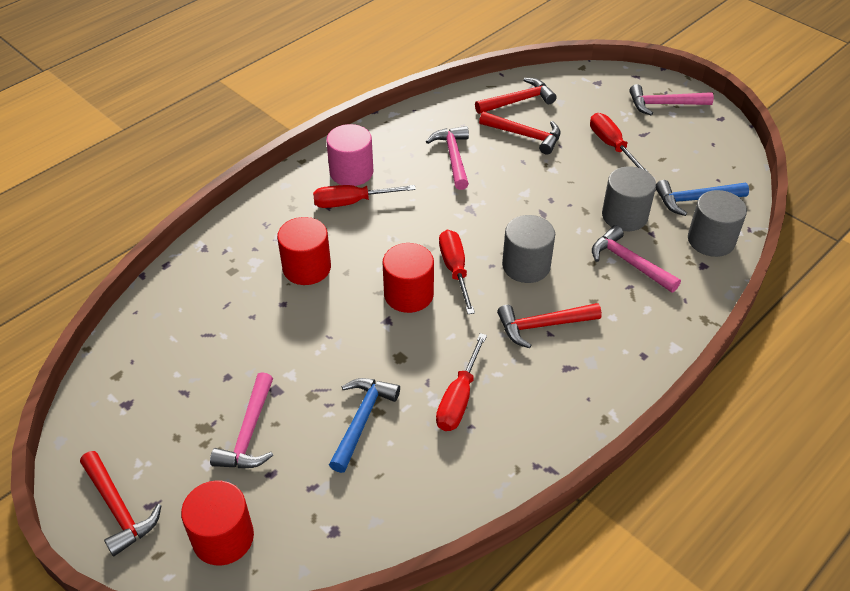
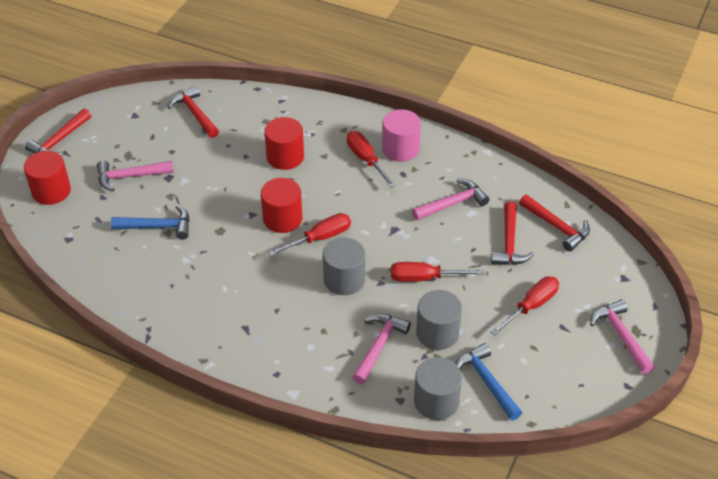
camera: 70 degrees right, 0 degrees up
red screwdriver [436,333,487,431] -> red screwdriver moved to [391,262,484,282]
red hammer [497,303,602,348] -> red hammer moved to [168,86,219,138]

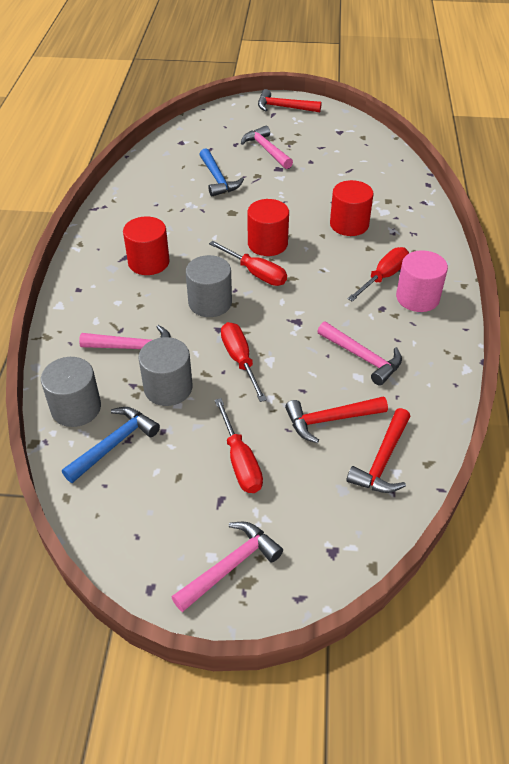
camera: 70 degrees right, 0 degrees up
red cylinder [24,151,71,205] -> red cylinder moved to [123,217,170,275]
red hammer [168,86,219,138] -> none
red screwdriver [490,276,559,335] -> red screwdriver turned 45 degrees clockwise [215,398,263,493]

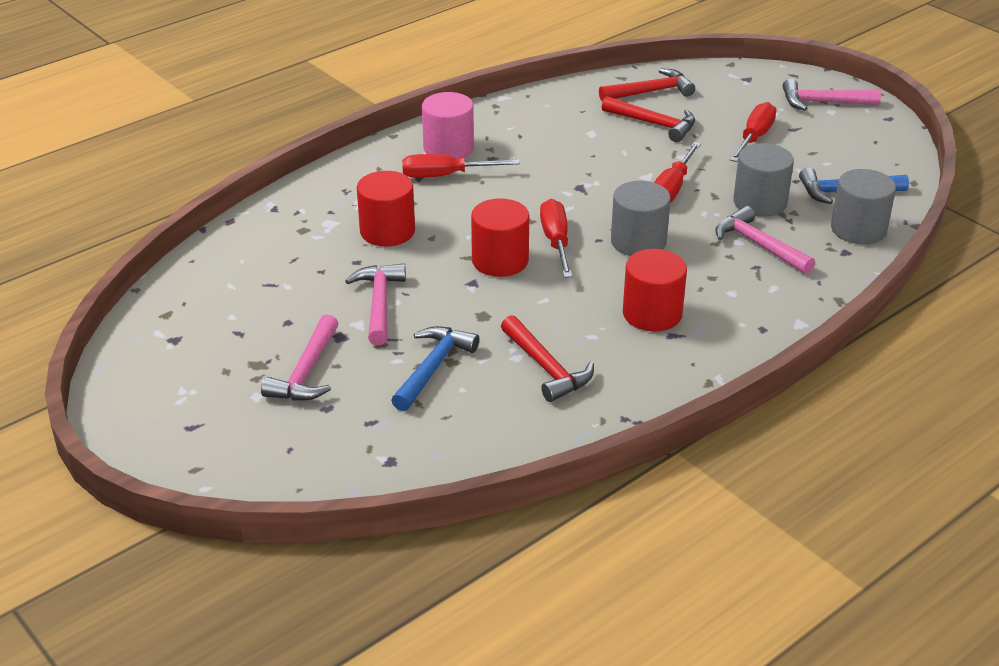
camera: 135 degrees left, 10 degrees down
red hammer [258,89,321,112] -> red hammer moved to [501,315,594,402]
pink hammer [317,322,402,386] -> pink hammer moved to [345,264,406,345]

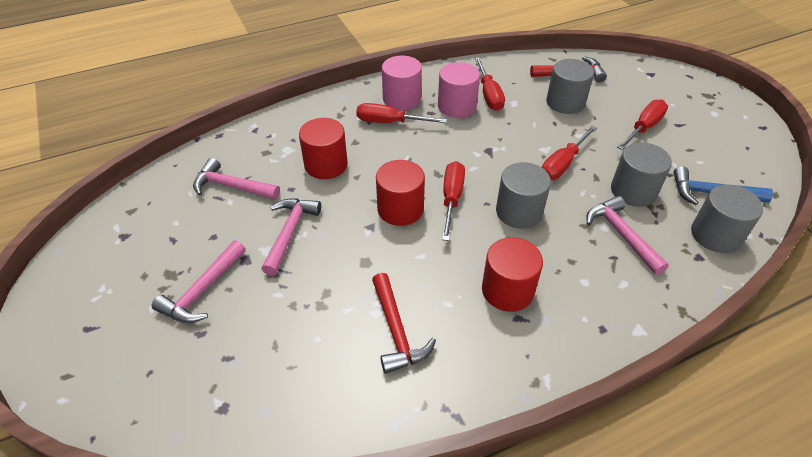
camera: 15 degrees right, 10 degrees up
blue hammer [391,326,479,411] -> none
red hammer [602,96,695,142] -> grey cylinder [546,59,594,114]
pink hammer [783,79,881,111] -> pink hammer moved to [193,158,280,200]
none -> pink cylinder [438,62,480,118]
none -> red screwdriver [475,57,505,111]

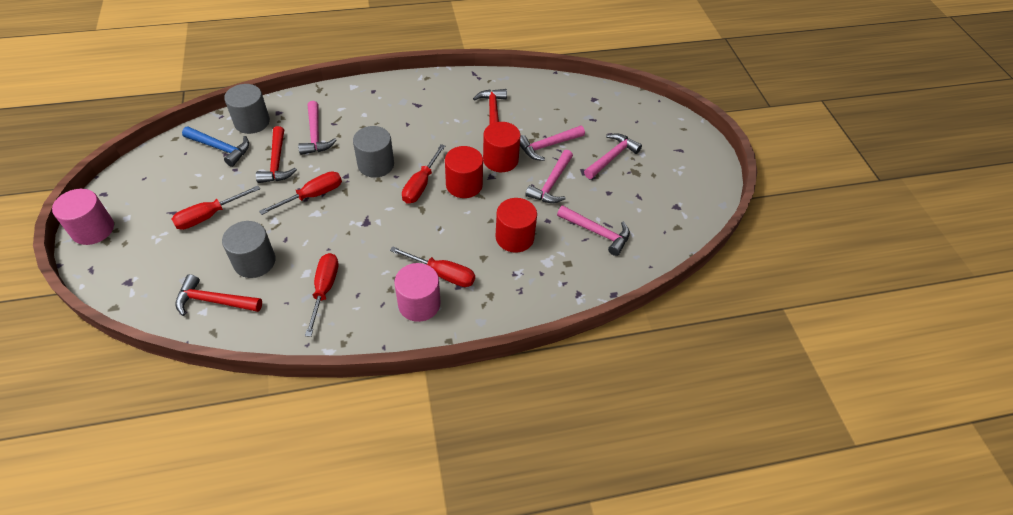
camera: 170 degrees left, 5 degrees up
pink cylinder [438,62,480,118] -> pink cylinder moved to [52,189,114,245]
red cylinder [482,237,543,312] -> red cylinder moved to [483,122,521,172]
grey cylinder [611,142,672,207] -> red hammer [256,126,297,183]
none -> pink hammer [520,126,585,161]

